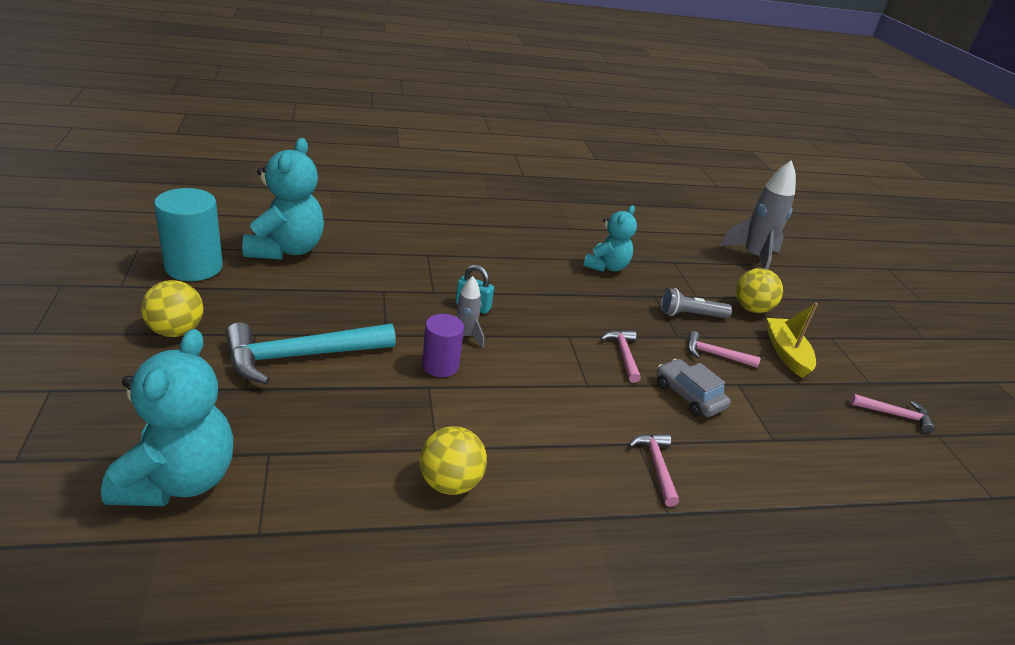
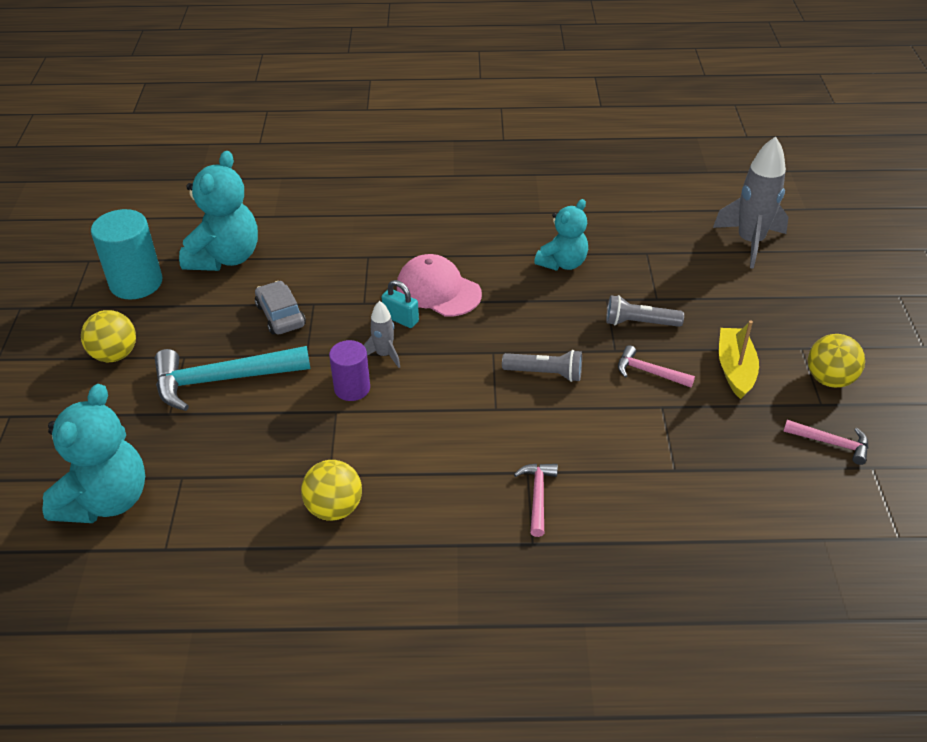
camera: 15 degrees right, 10 degrees up
pink hammer [601,330,641,383] -> grey flashlight [502,350,582,382]
grey car [657,359,731,417] -> grey car moved to [255,281,306,335]
yellow ball [736,268,783,313] -> yellow ball moved to [808,334,865,388]
none -> pink cap [397,254,482,317]

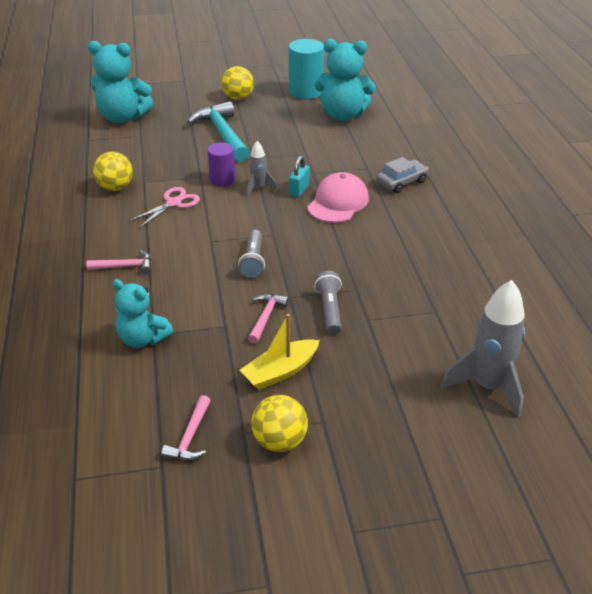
camera: 80 degrees right, 5 degrees down
grey car [255,281,306,335] -> grey car moved to [376,157,429,193]
turquoise teddy bear [534,199,588,270] -> turquoise teddy bear moved to [113,279,173,348]
yellow boat [719,320,759,399] -> yellow boat turned 150 degrees clockwise [240,314,320,390]
none -> pink scissors [129,187,200,228]

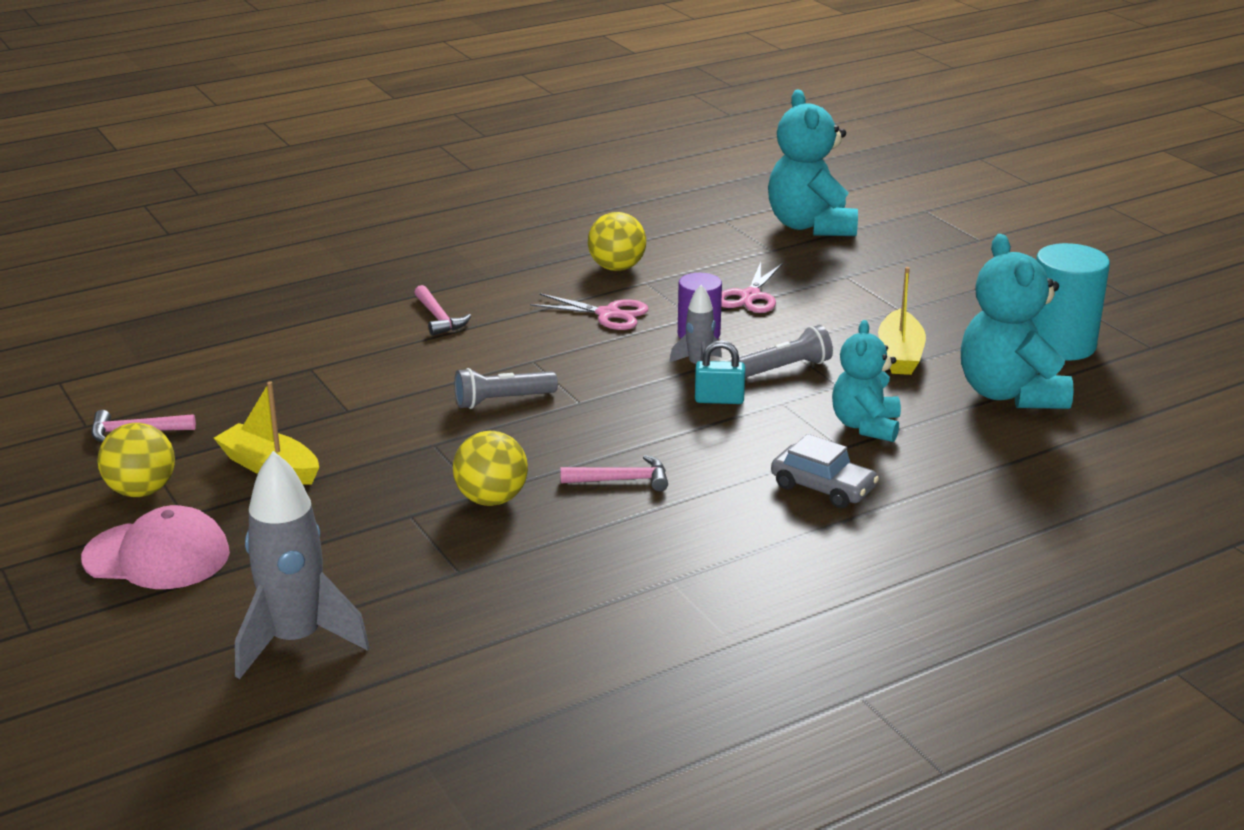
camera: 70 degrees right, 10 degrees down
turquoise teddy bear [113,279,173,348] -> turquoise teddy bear moved to [832,320,901,442]
turquoise hammer [187,101,249,162] -> none
yellow ball [221,66,254,100] -> yellow ball moved to [453,431,528,506]
pink hammer [248,294,289,344] -> pink hammer moved to [560,455,668,491]
pink cap [307,172,369,223] -> pink cap moved to [81,505,230,589]
grey flashlight [314,271,342,334] -> grey flashlight moved to [739,325,833,377]
none -> pink scissors [721,262,783,313]
none -> yellow boat [878,267,926,375]

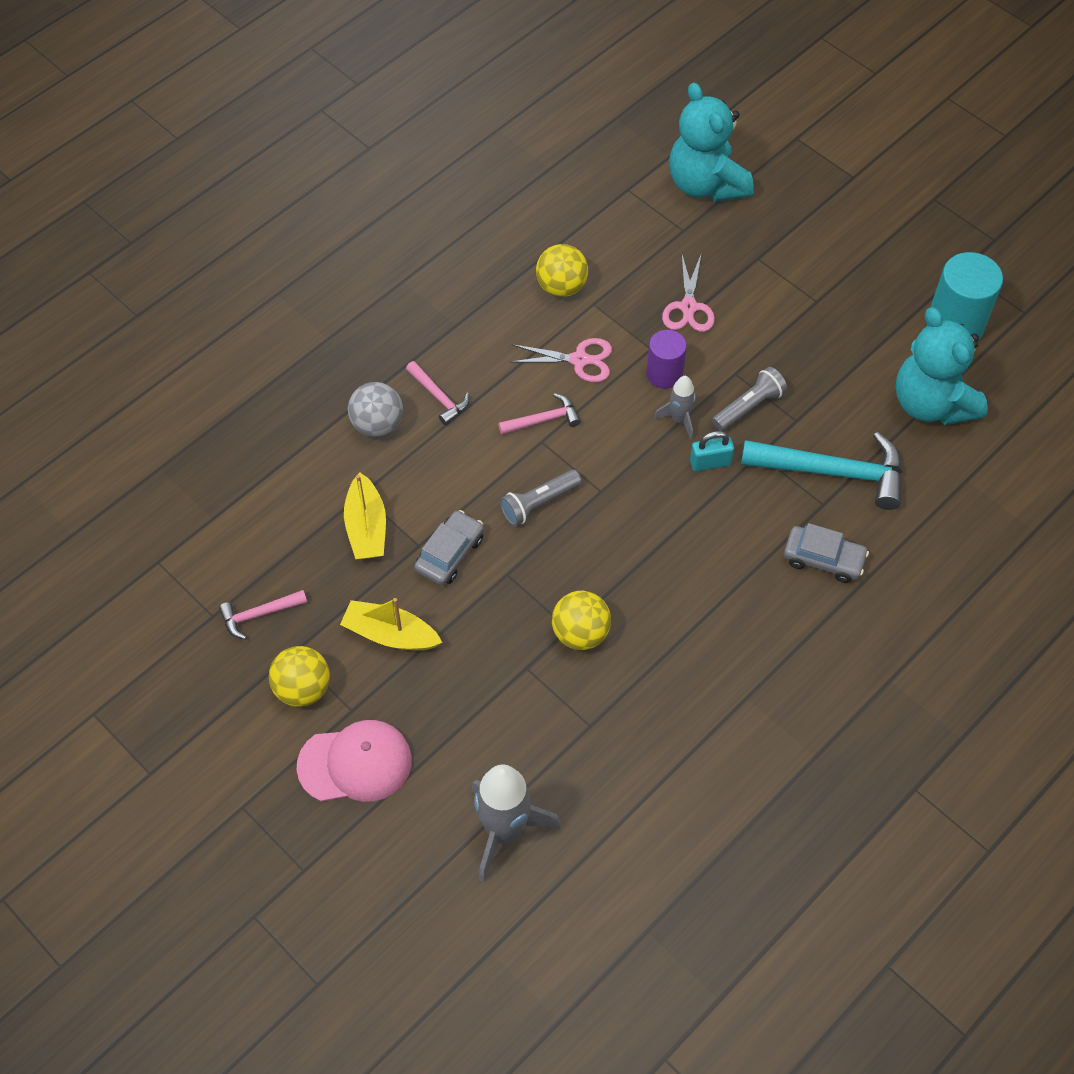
camera: 15 degrees left, 30 degrees up
pink hammer [560,455,668,491] -> pink hammer moved to [498,393,581,435]
turquoise teddy bear [832,320,901,442] -> turquoise hammer [741,432,902,510]
yellow boat [878,267,926,375] -> yellow boat moved to [344,473,386,559]
none -> grey ball [348,382,403,437]
none -> grey car [414,510,484,585]

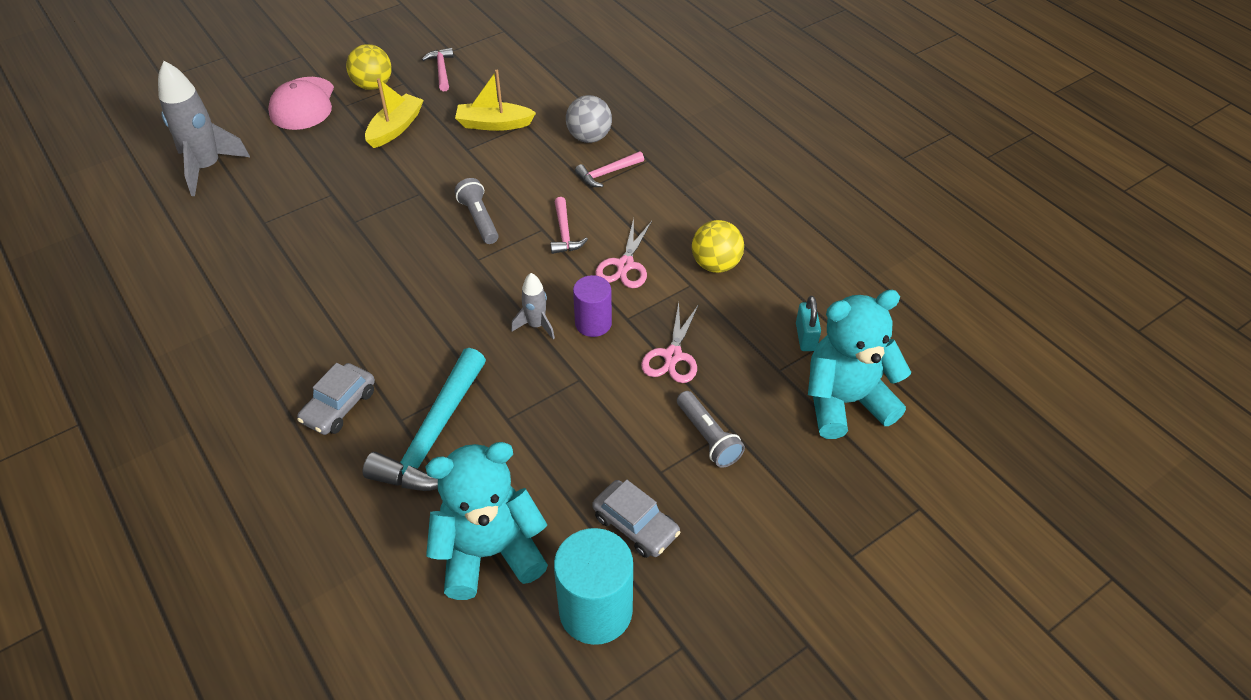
camera: 100 degrees right, 10 degrees down
grey car [414,510,484,585] -> grey car moved to [592,480,680,558]
yellow ball [552,591,611,650] -> none
pink scissors [662,255,715,332] -> pink scissors turned 90 degrees counterclockwise [641,302,699,383]
turquoise padlock [690,431,734,471] -> turquoise padlock moved to [796,296,821,351]
grey flashlight [712,367,787,431] -> grey flashlight moved to [677,391,745,468]

